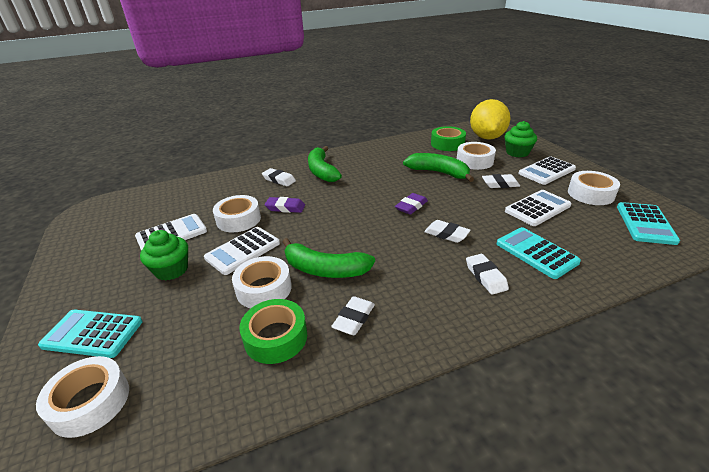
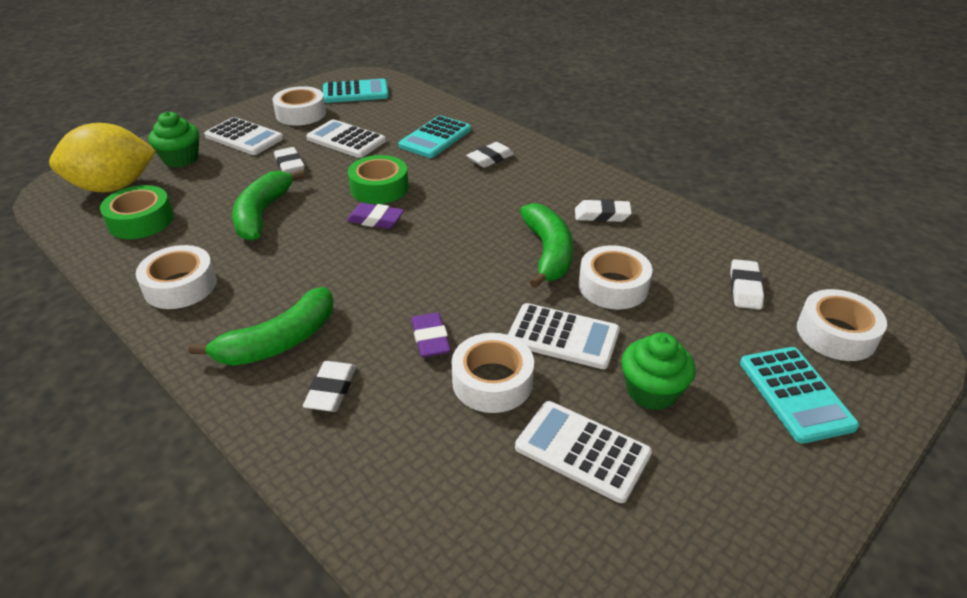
camera: 115 degrees left, 5 degrees up
green tape [239,299,307,364] -> green tape moved to [348,155,409,204]
white eraser [424,220,471,243] -> white eraser moved to [730,259,764,310]
white tape [457,142,496,170] -> white tape moved to [136,245,217,309]

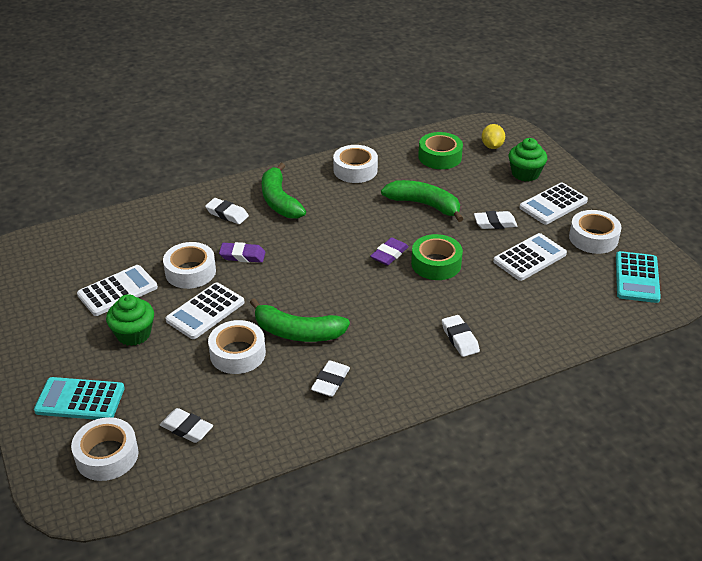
camera: 110 degrees right, 0 degrees up
yellow lemon [49,123,156,192] -> yellow lemon [482,124,505,149], size x0.48
turquoise calculator [399,115,471,158] -> none

